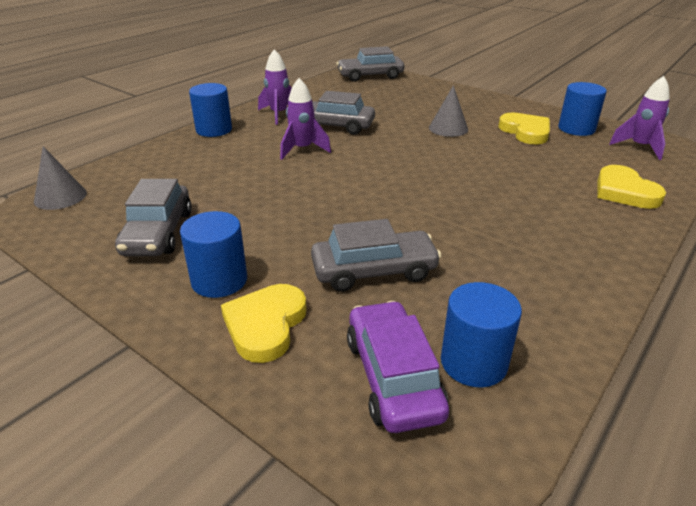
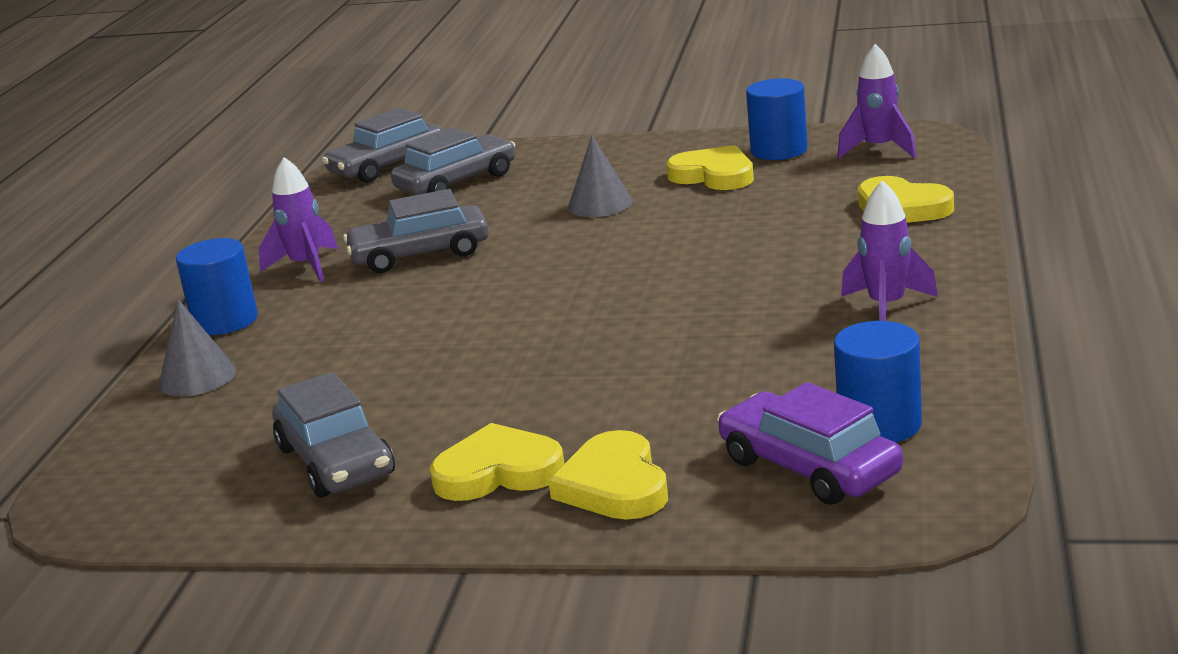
camera: 25 degrees left, 10 degrees down
grey cone [34,147,87,210] -> grey cone moved to [158,299,236,396]
blue cylinder [180,211,247,298] -> yellow heart [430,423,565,501]
purple rocket [280,78,331,160] -> purple rocket moved to [841,180,938,321]
grey car [311,219,441,292] -> grey car moved to [391,127,515,195]

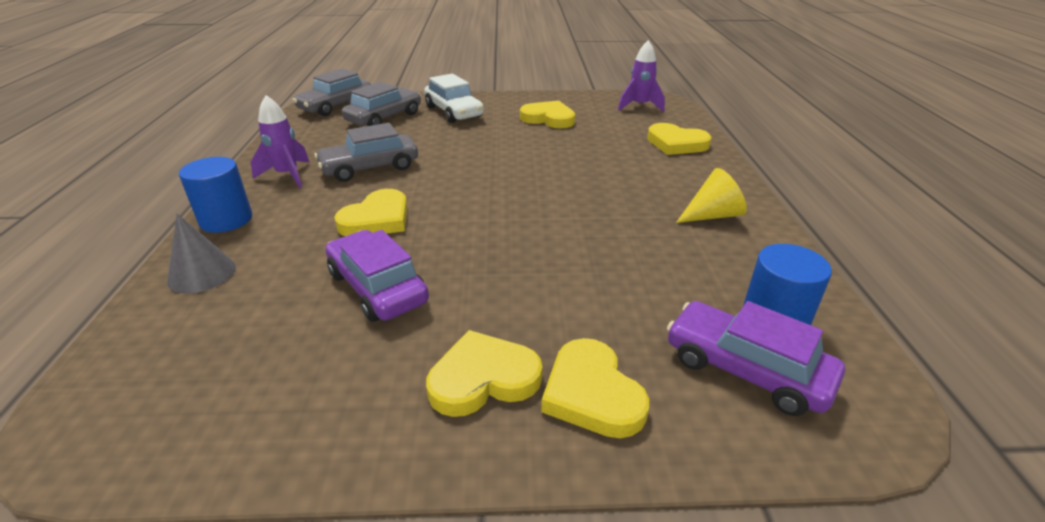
camera: 15 degrees left, 10 degrees up
grey car [272,372,395,497] -> none
grey cone [568,135,633,217] -> none
blue cylinder [746,78,808,160] -> none
purple rocket [841,180,938,321] -> yellow cone [676,168,747,223]
none -> purple car [325,230,429,322]
none -> yellow heart [334,189,408,236]
none -> white car [424,73,484,123]

